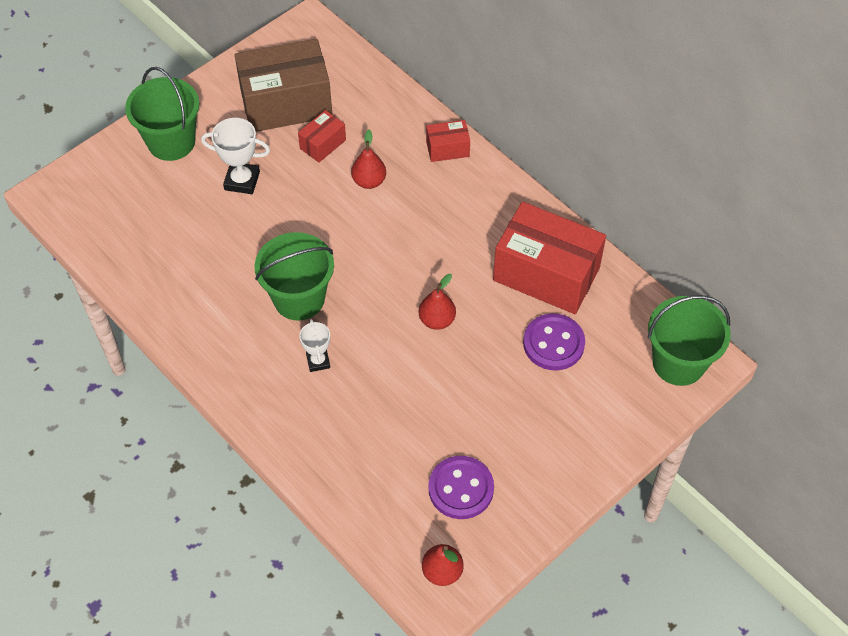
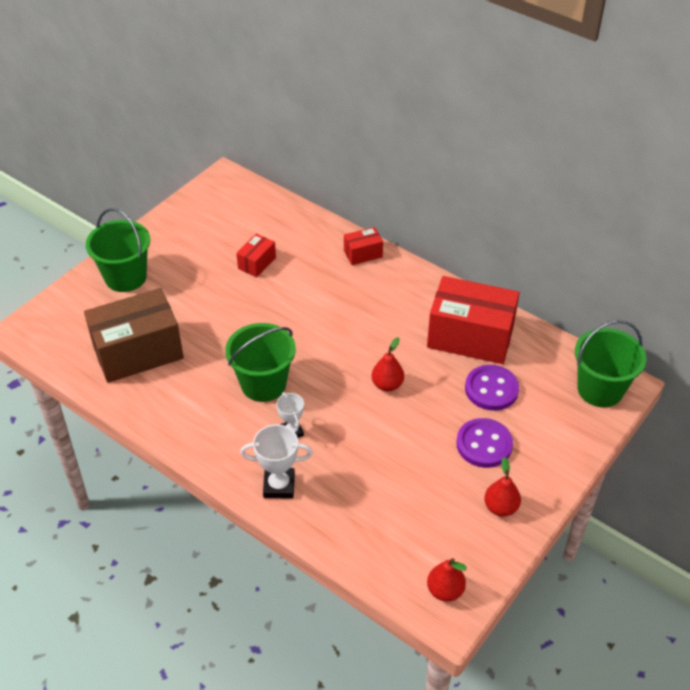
camera: 10 degrees left, 10 degrees down
white trophy [201,118,270,194] -> white trophy moved to [240,424,313,498]
brown box [235,39,333,132] -> brown box moved to [84,288,184,383]
red pear [351,130,386,189] -> red pear moved to [484,457,521,516]
purple button [429,456,494,519] -> purple button moved to [456,418,513,468]

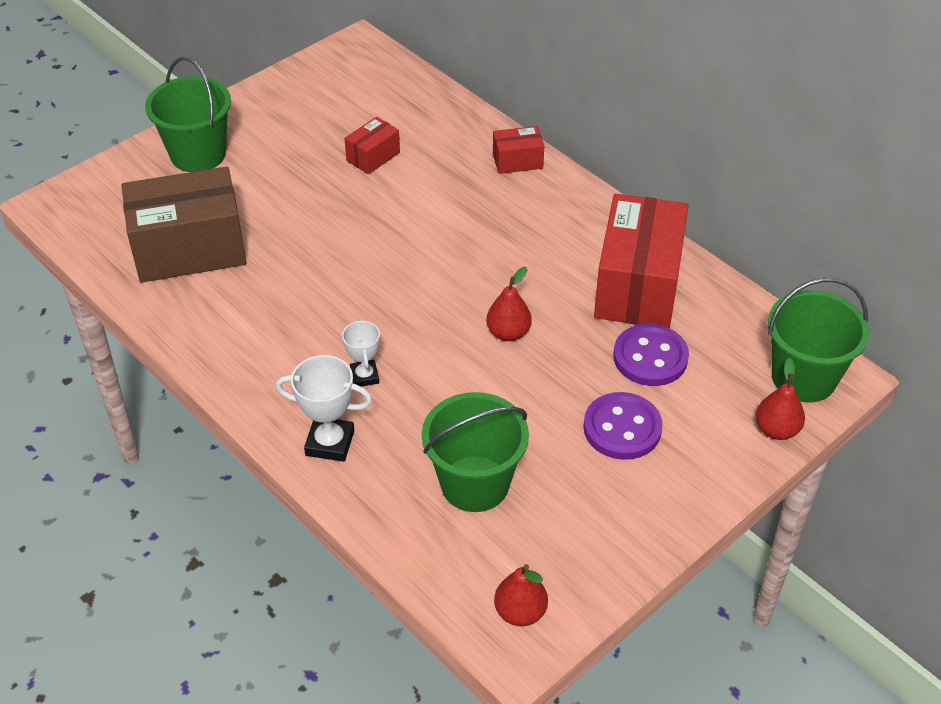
camera: 10 degrees right, 0 degrees up
green bucket [225,323,296,402] -> green bucket moved to [422,392,529,512]
red box [427,276,520,364] -> red box turned 75 degrees clockwise [594,194,689,328]
red pear [484,457,521,516] -> red pear moved to [756,358,805,440]

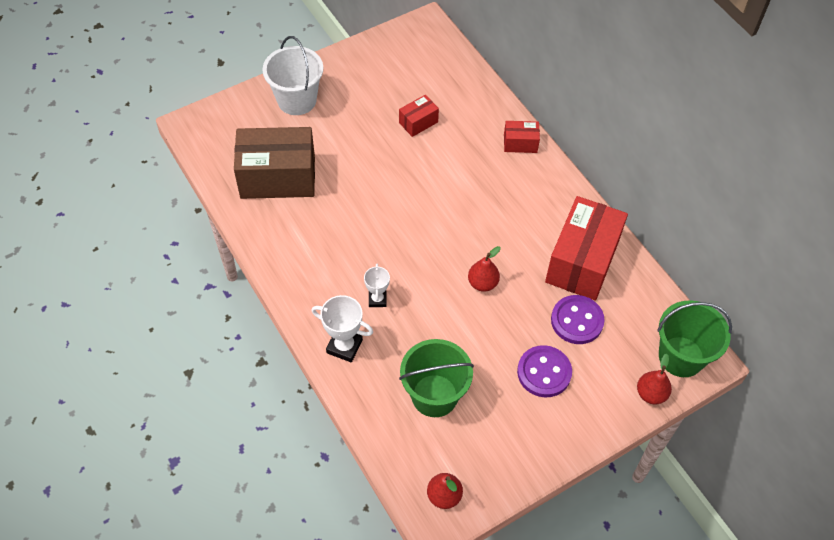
camera: 10 degrees right, 10 degrees up
green bucket [145,57,231,172] -> white bucket [263,36,323,115]

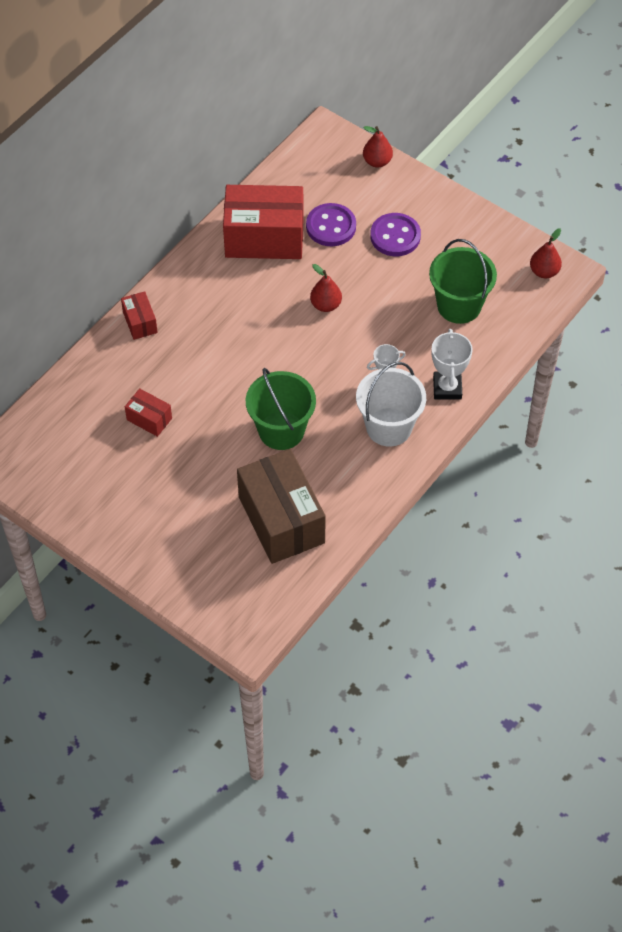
camera: 110 degrees left, 0 degrees up
white bucket [263,36,323,115] -> white bucket moved to [356,362,426,447]
green bucket [657,300,732,377] -> green bucket moved to [246,368,316,450]

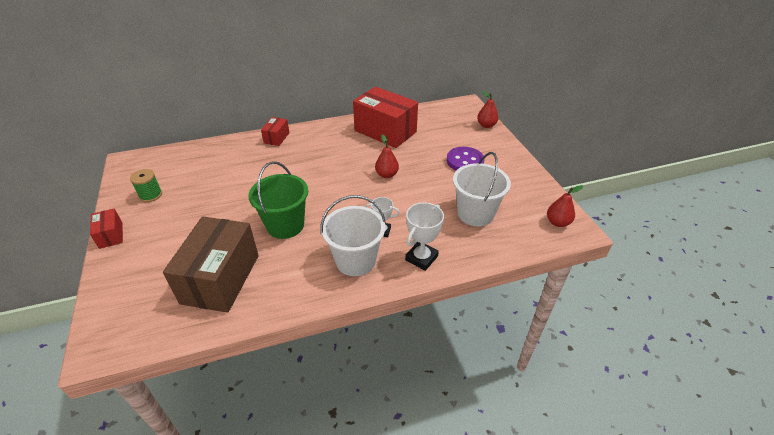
camera: 35 degrees right, 15 degrees down
red box [125,388,172,437] -> red box moved to [90,208,123,249]
purple button [306,203,356,246] -> none
green bucket [429,239,497,324] -> white bucket [453,152,511,227]
none -> green spool [130,169,162,202]

